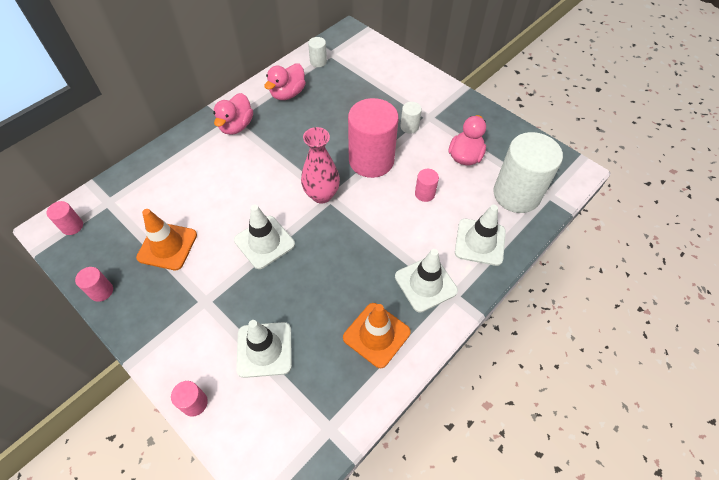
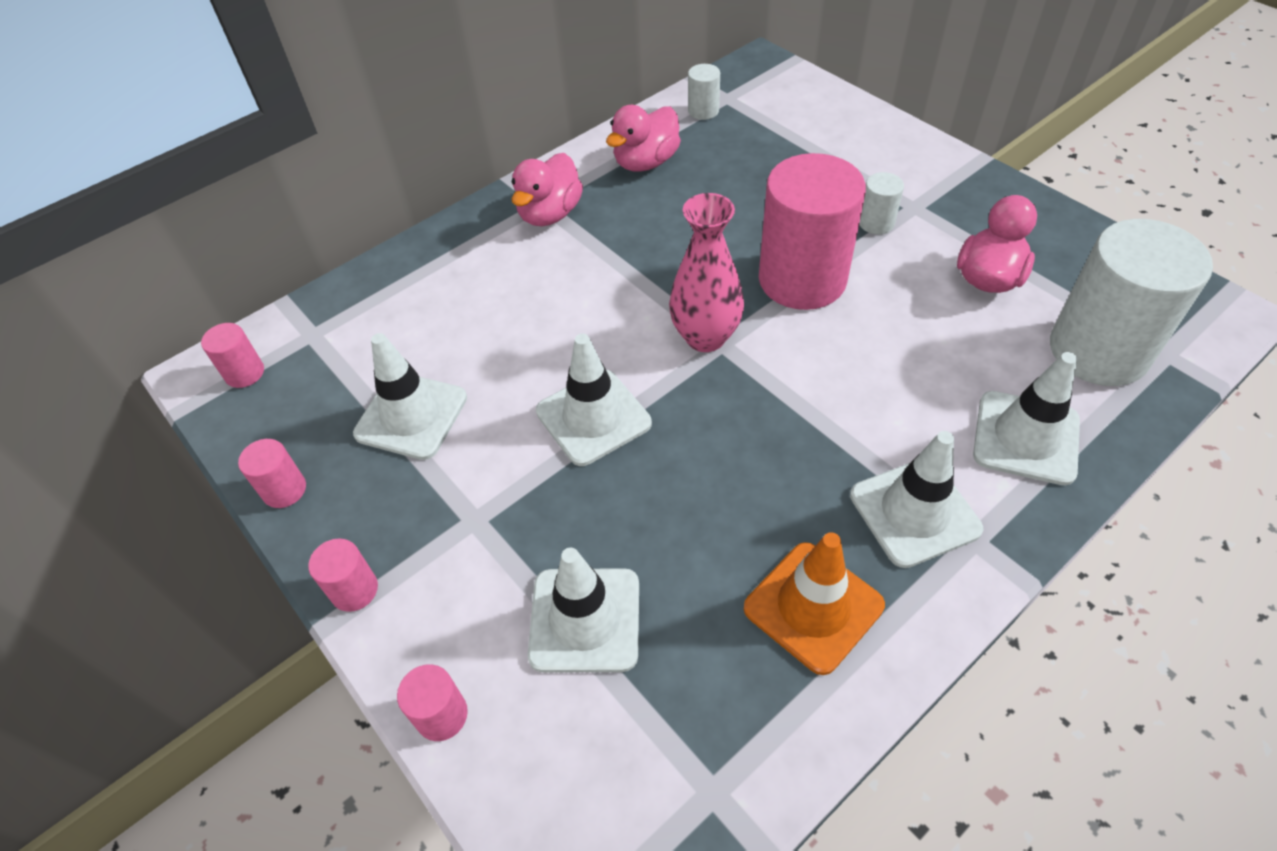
camera: 10 degrees right, 5 degrees down
orange traffic cone [136,209,197,270] -> white traffic cone [353,333,467,460]
pink cylinder [415,169,439,202] -> pink cylinder moved to [308,539,378,612]

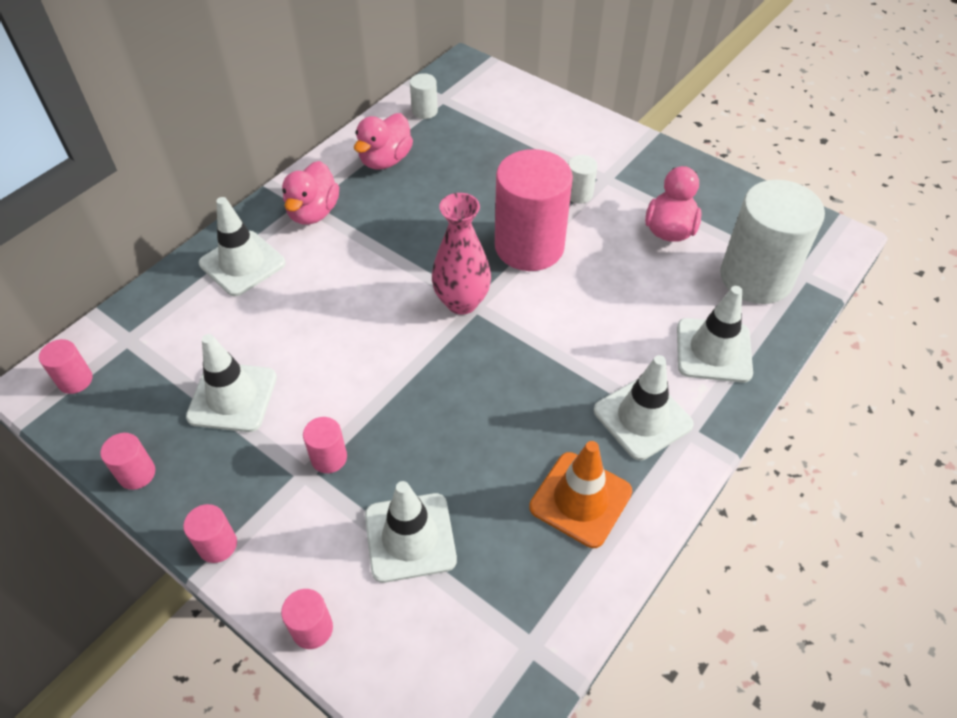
camera: 15 degrees left, 0 degrees up
white traffic cone [536,334,652,466] -> white traffic cone moved to [199,197,286,296]
none -> pink cylinder [303,417,347,473]

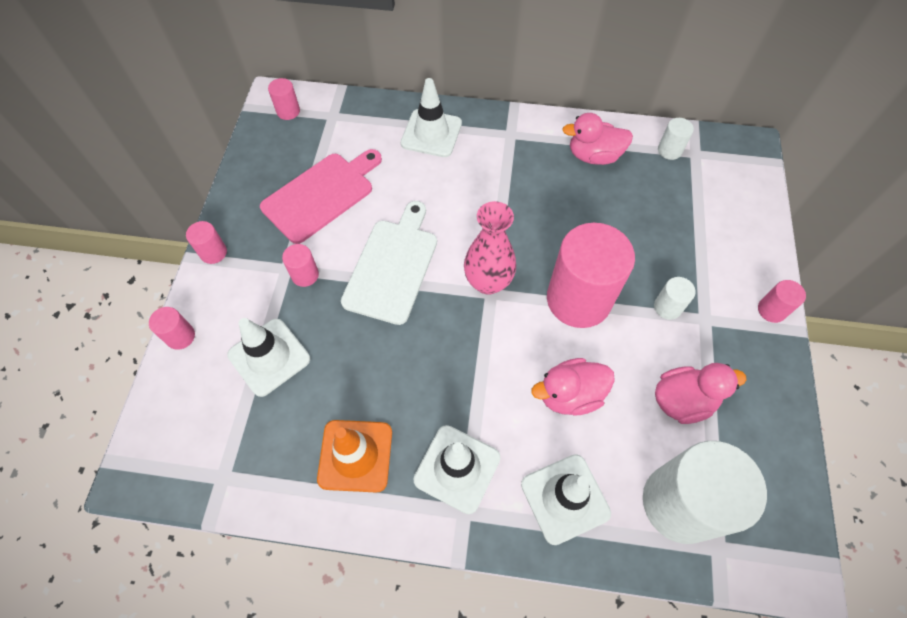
camera: 60 degrees right, 10 degrees up
pink cylinder [100,433,155,490] -> pink cylinder moved to [758,280,806,323]
white traffic cone [186,334,277,432] -> pink cutting board [260,149,382,244]
pink duck [282,161,339,225] -> pink duck moved to [531,358,615,416]
none -> white cutting board [341,201,437,325]

